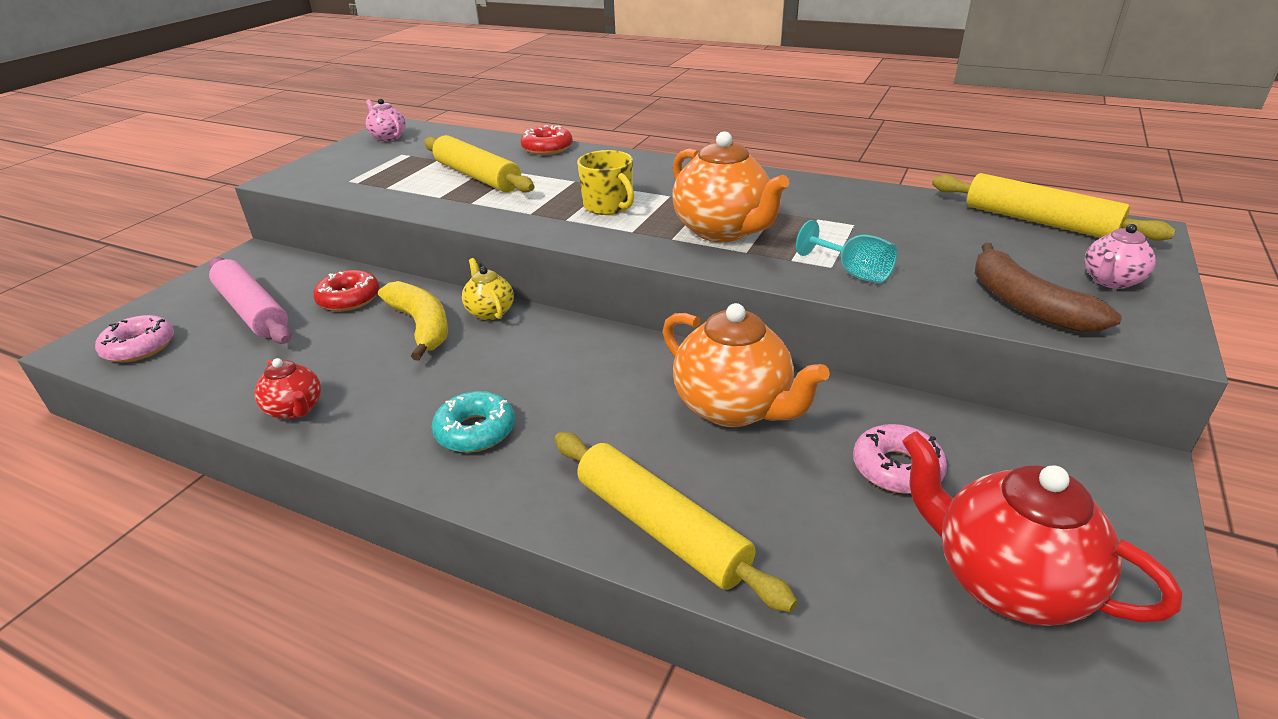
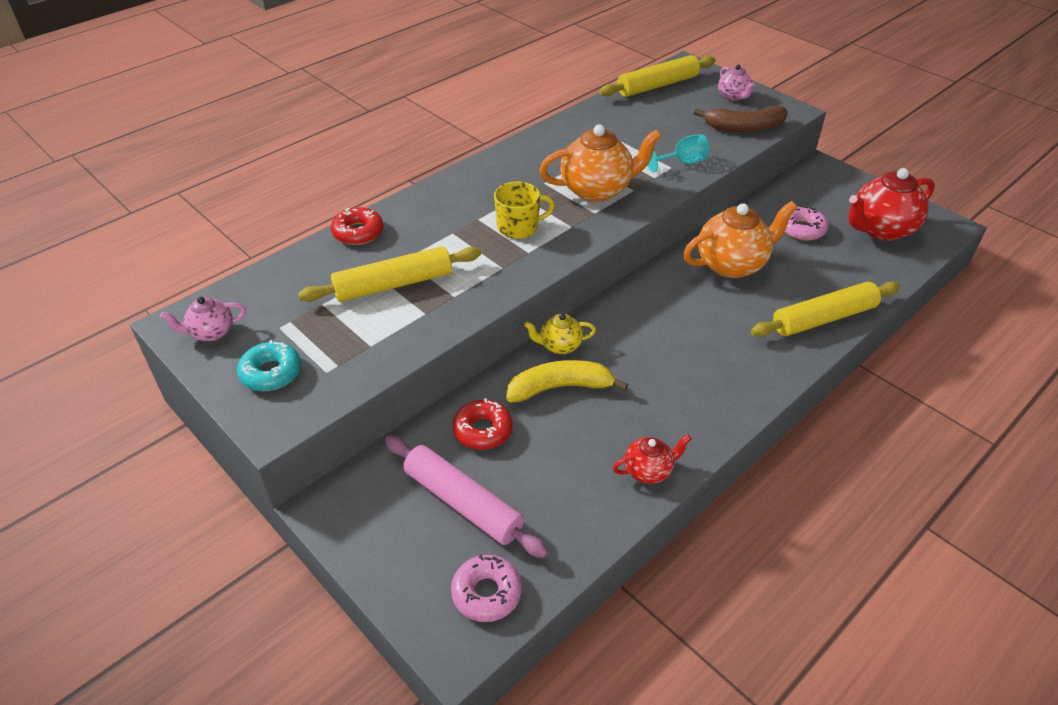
camera: 70 degrees left, 10 degrees up
pink rolling pin [209,257,291,344] -> pink rolling pin turned 60 degrees clockwise [385,435,549,558]
turquoise donut [432,391,515,453] -> turquoise donut moved to [237,340,301,391]

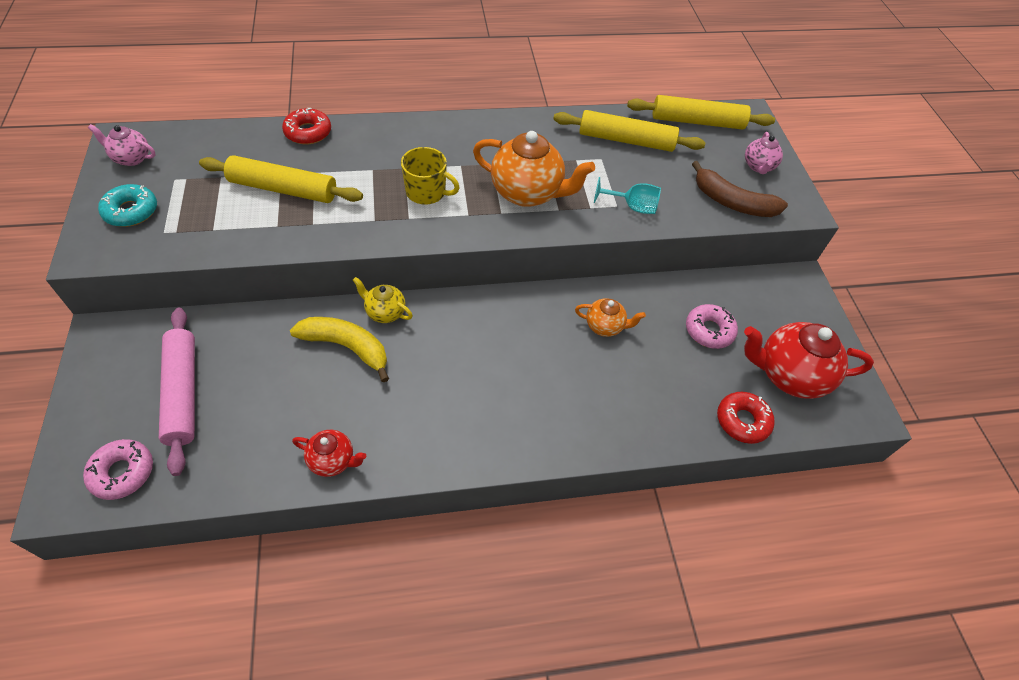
camera: 30 degrees right, 10 degrees up
red donut [453,398,513,450] -> red donut moved to [717,392,775,444]
orange teapot [683,201,797,278] -> orange teapot [575,298,646,337], size x0.53
yellow rolling pin [751,282,900,337] -> yellow rolling pin moved to [553,110,706,152]

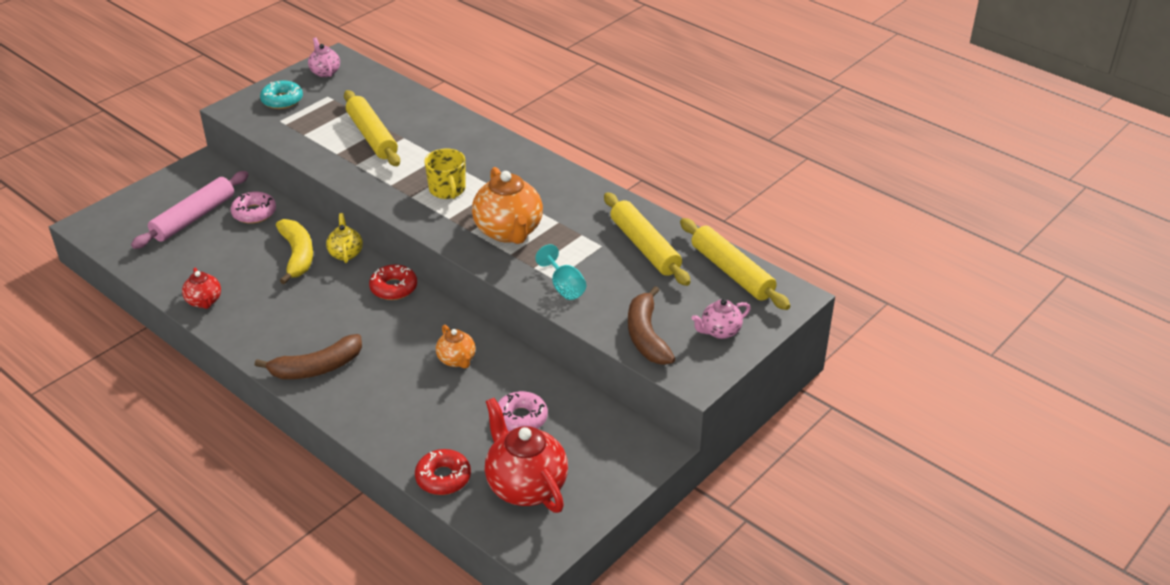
camera: 55 degrees right, 15 degrees down
pink donut [83,439,153,500] -> pink donut moved to [230,192,276,224]
red donut [282,108,331,145] -> red donut moved to [369,264,417,300]
none -> brown banana [255,334,362,379]

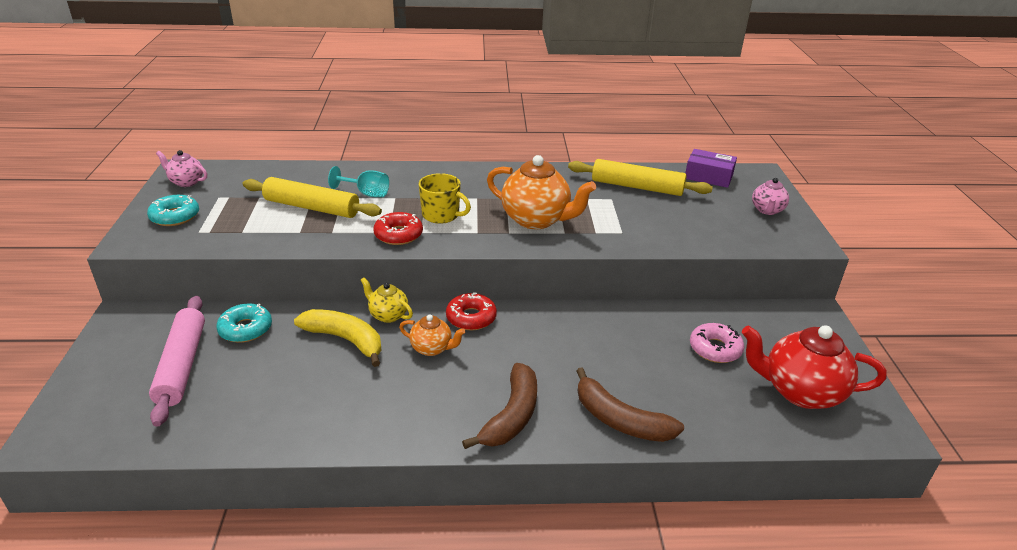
camera: 45 degrees left, 5 degrees down
red teapot [182,268,221,309] -> none
pink donut [230,192,276,224] -> turquoise donut [216,303,272,343]
red donut [415,449,471,495] -> red donut moved to [373,212,423,245]
orange teapot [436,325,475,368] -> orange teapot moved to [399,314,465,356]
turquoise goblet [535,244,586,300] -> turquoise goblet moved to [328,166,389,197]
brown banana [628,286,675,365] -> brown banana moved to [576,367,684,442]
yellow rolling pin [680,218,790,310] -> purple box [685,149,737,188]

